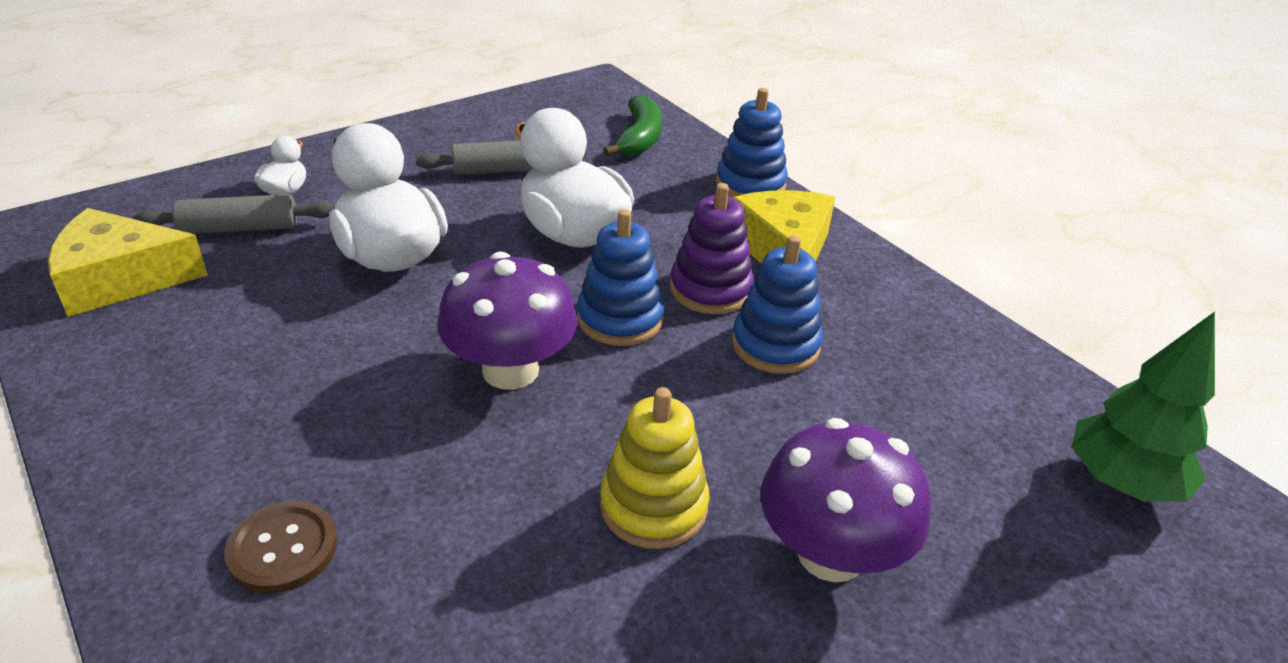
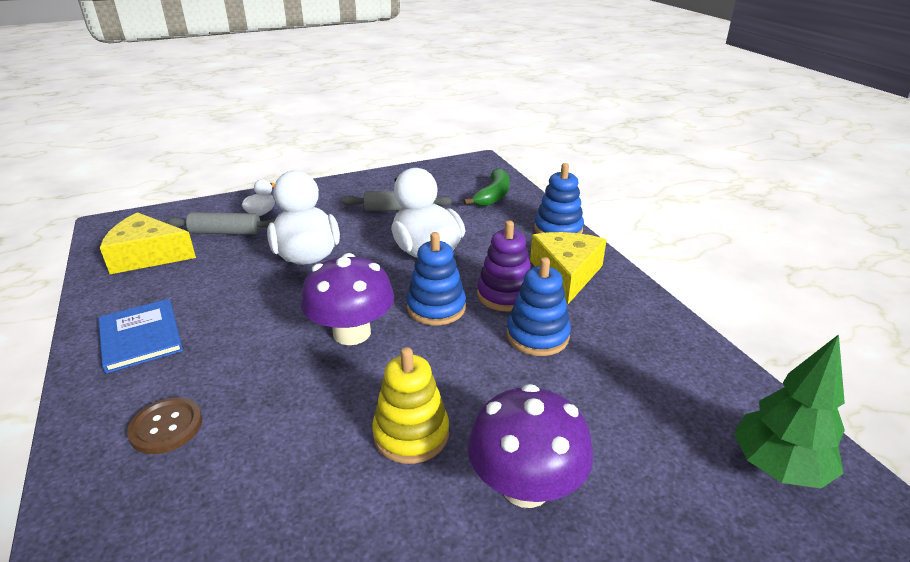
camera: 15 degrees right, 5 degrees down
none -> blue book [98,299,183,373]

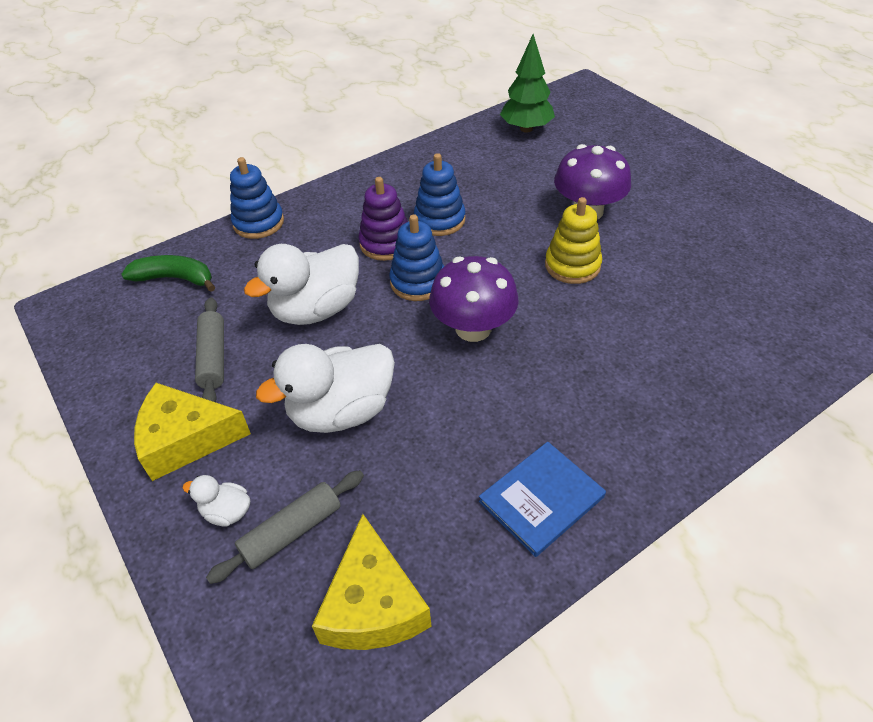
camera: 100 degrees left, 15 degrees up
brown button [127,397,202,454] -> none
grey rolling pin [165,212,275,235] -> grey rolling pin turned 60 degrees clockwise [206,470,364,584]
yellow cheese [530,232,607,305] -> yellow cheese moved to [134,383,251,481]

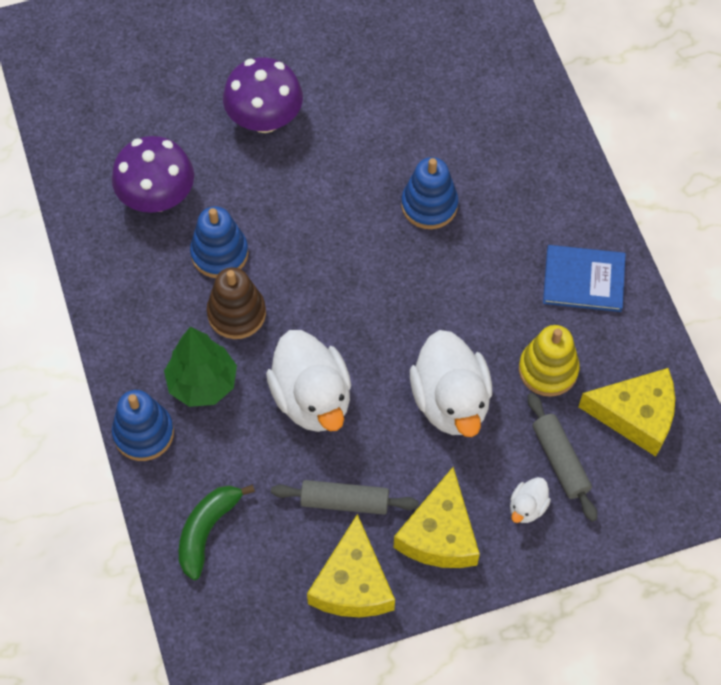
camera: 75 degrees left, 15 degrees up
purple stacking toy [359,177,408,261] -> brown stacking toy [207,267,266,339]
blue stacking toy [389,214,444,301] -> blue stacking toy moved to [401,157,458,229]
purple mushroom [429,256,519,342] -> purple mushroom moved to [112,136,194,213]
blue book [479,442,606,557] -> blue book turned 60 degrees counterclockwise [543,245,626,312]
green tree [500,34,555,133] -> green tree moved to [164,327,237,407]
yellow stacking toy [545,197,602,284] -> yellow stacking toy moved to [519,325,580,397]
none -> yellow cheese [307,514,395,617]

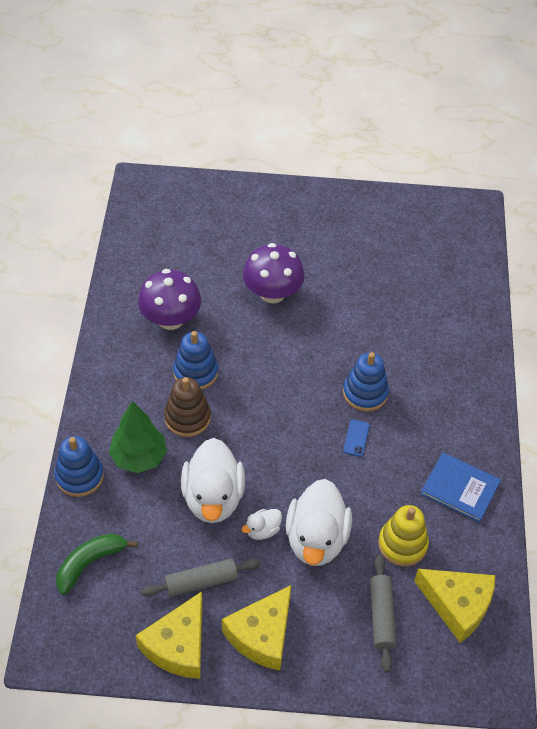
camera: 20 degrees right, 10 degrees down
grey rolling pin [271,480,419,515] -> grey rolling pin turned 45 degrees counterclockwise [142,558,260,597]
white duck [510,477,551,523] -> white duck moved to [241,509,282,540]
none -> blue phone [343,420,370,457]

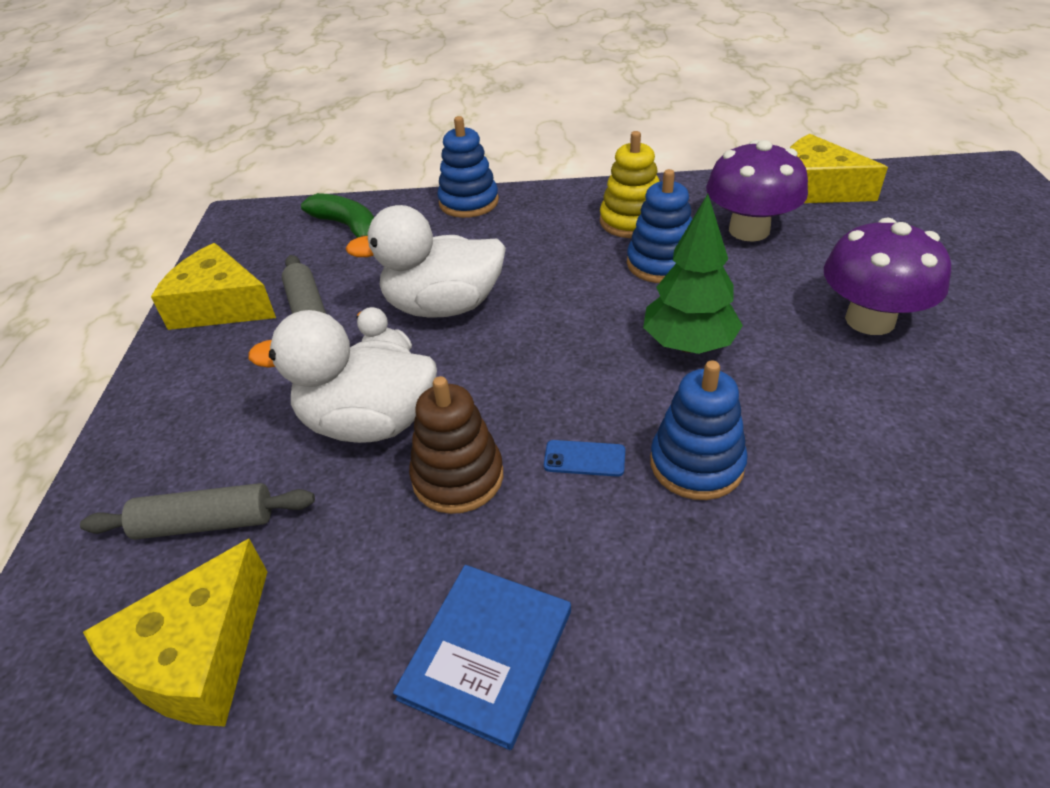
camera: 90 degrees right, 10 degrees down
green tree [109,401,167,473] -> green tree moved to [643,194,743,354]
brown stacking toy [164,377,211,437] -> brown stacking toy moved to [409,376,503,514]
yellow cheese [222,585,291,670] -> yellow cheese moved to [790,134,888,203]
yellow stacking toy [378,505,429,566] -> yellow stacking toy moved to [600,131,660,238]

